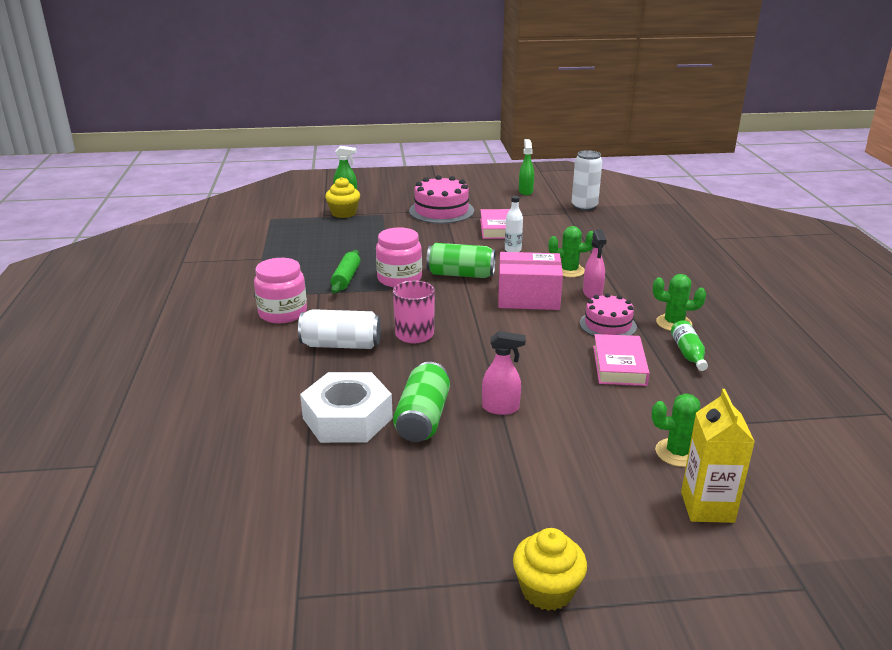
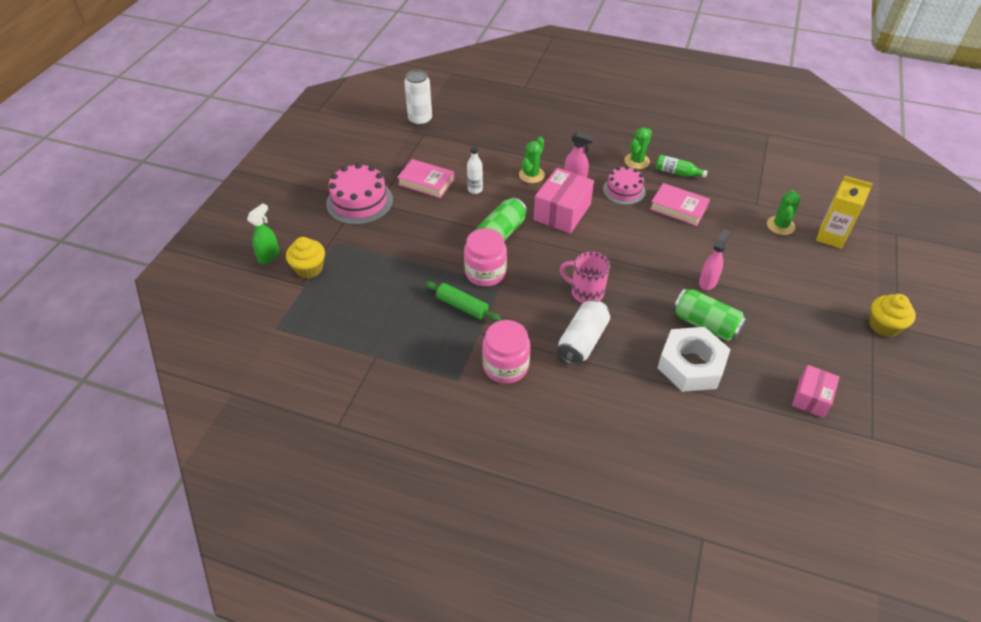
camera: 65 degrees left, 20 degrees up
green spray bottle [519,139,534,195] -> none
none -> pink box [792,365,839,418]

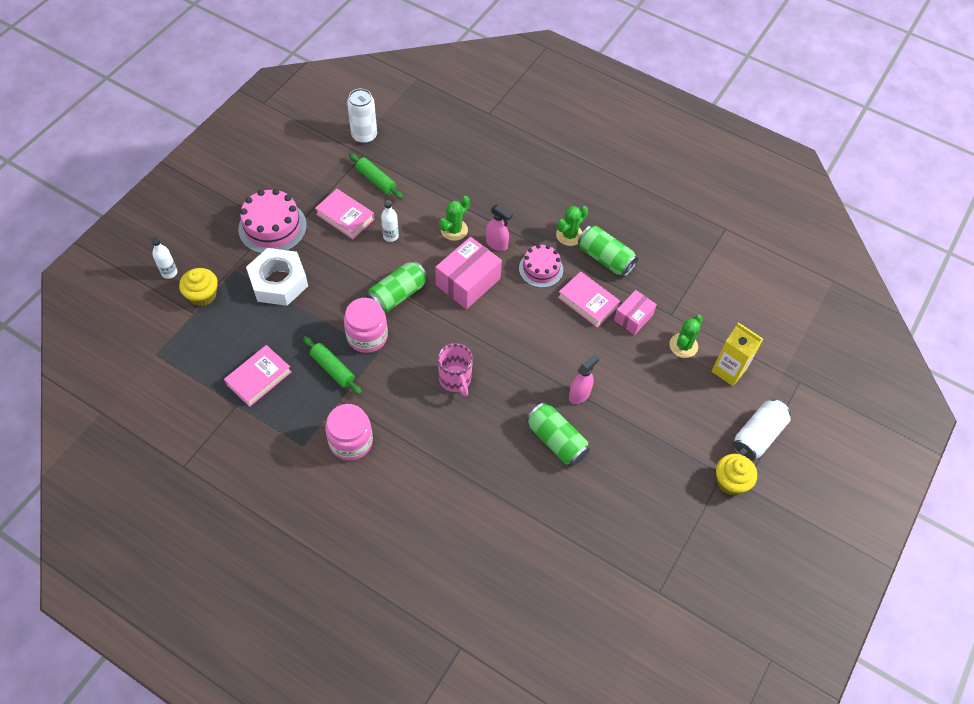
camera: 10 degrees right, 10 degrees up
green spray bottle [247,203,279,264] -> white bottle [151,237,177,279]
white can [557,300,610,365] -> white can moved to [732,399,791,461]
pink mug [560,251,610,303] -> pink mug turned 150 degrees counterclockwise [438,343,473,397]
green bottle [656,155,708,178] -> green can [578,225,638,277]
white nut [657,327,731,392] -> white nut moved to [246,248,308,306]
pink box [792,365,839,418] -> pink box moved to [614,290,657,335]
none -> pink book [224,345,292,407]
none -> green rolling pin [349,153,403,199]

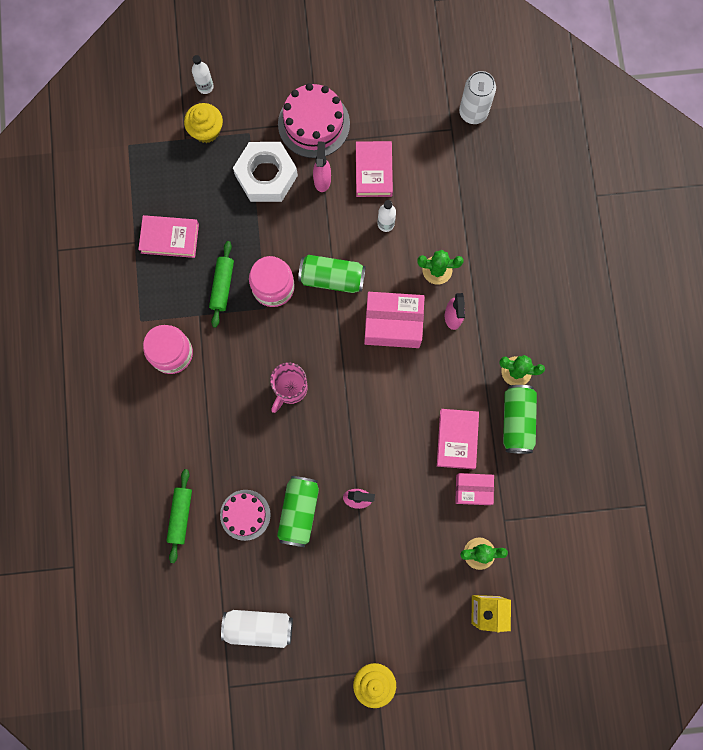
camera: 55 degrees right, 20 degrees up
green rolling pin [349,153,403,199] -> green rolling pin moved to [167,469,192,563]
pink cake [519,244,563,288] -> pink cake moved to [220,490,271,541]
white can [732,399,791,461] -> white can moved to [221,610,293,648]
none -> pink spray bottle [313,141,331,192]

